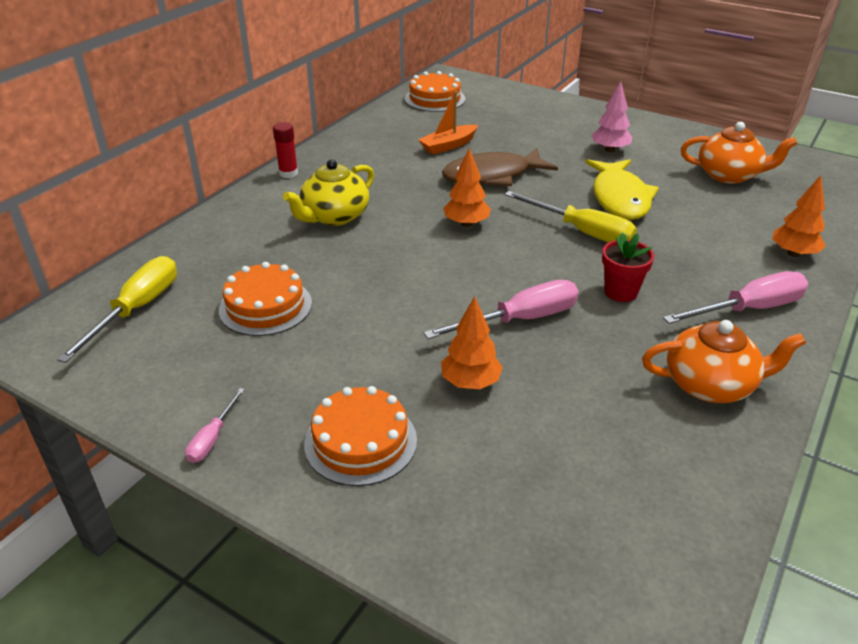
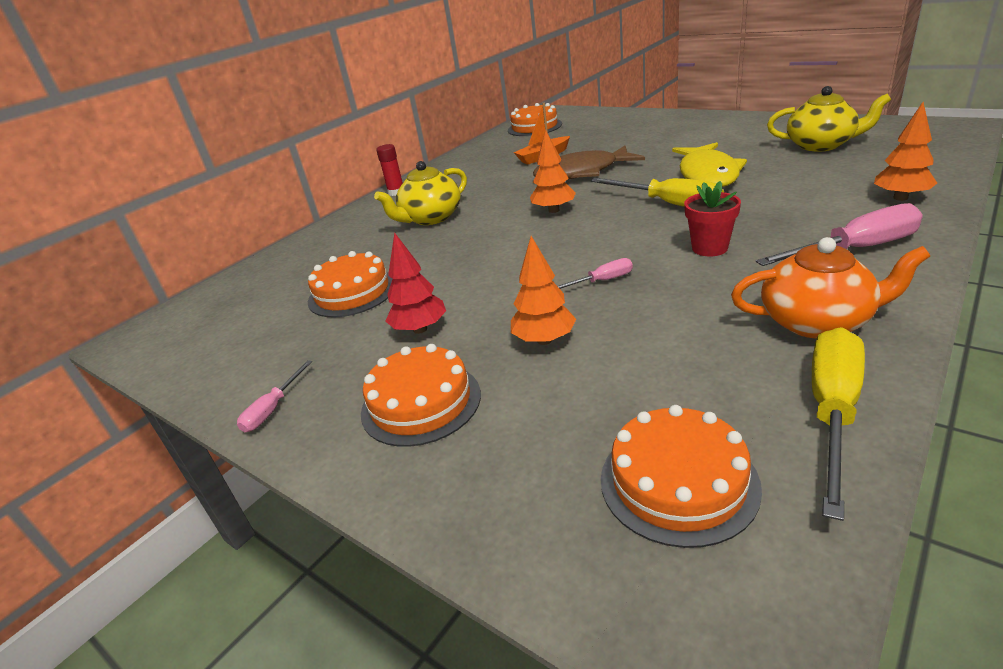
camera: 10 degrees right, 5 degrees down
yellow screwdriver [57,256,177,363] -> yellow screwdriver moved to [812,327,865,521]
pink screwdriver [423,280,579,339] -> pink screwdriver [558,258,633,289], size x0.52
pink tree [591,81,632,152] -> none
orange teapot [681,122,797,184] -> yellow teapot [767,86,891,152]
none -> red tree [386,232,446,334]
none -> orange cake [601,405,762,548]

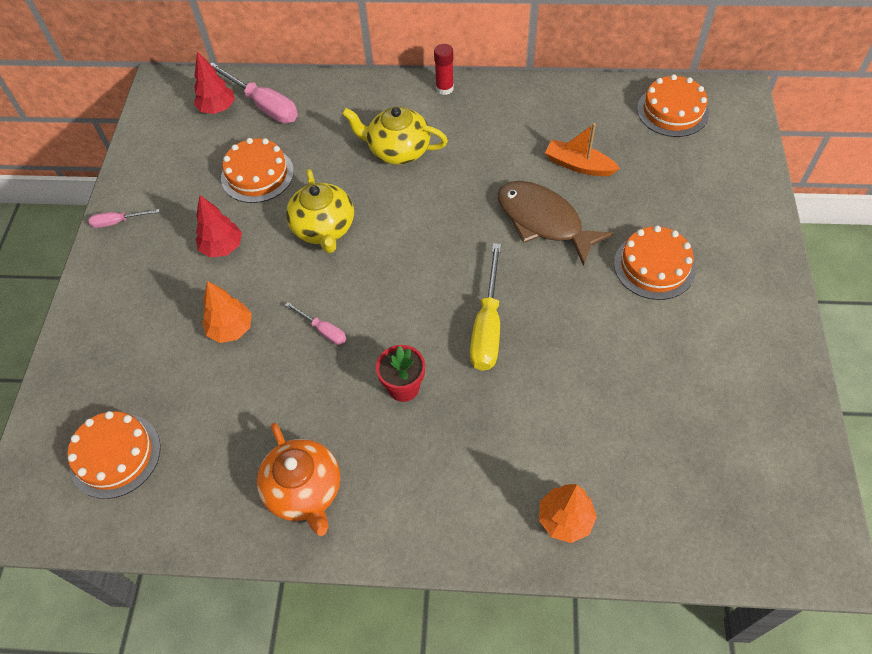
camera: 55 degrees right, 25 degrees up
orange cake [361,344,481,447] -> orange cake moved to [614,225,696,300]
orange tree [530,130,576,213] -> none
yellow fish [672,142,747,187] -> none
pink screwdriver [756,203,923,266] -> pink screwdriver moved to [211,62,298,123]
yellow teapot [767,86,891,152] -> yellow teapot moved to [286,169,354,253]
yellow screwdriver [812,327,865,521] -> none
none -> red tree [194,51,235,114]

